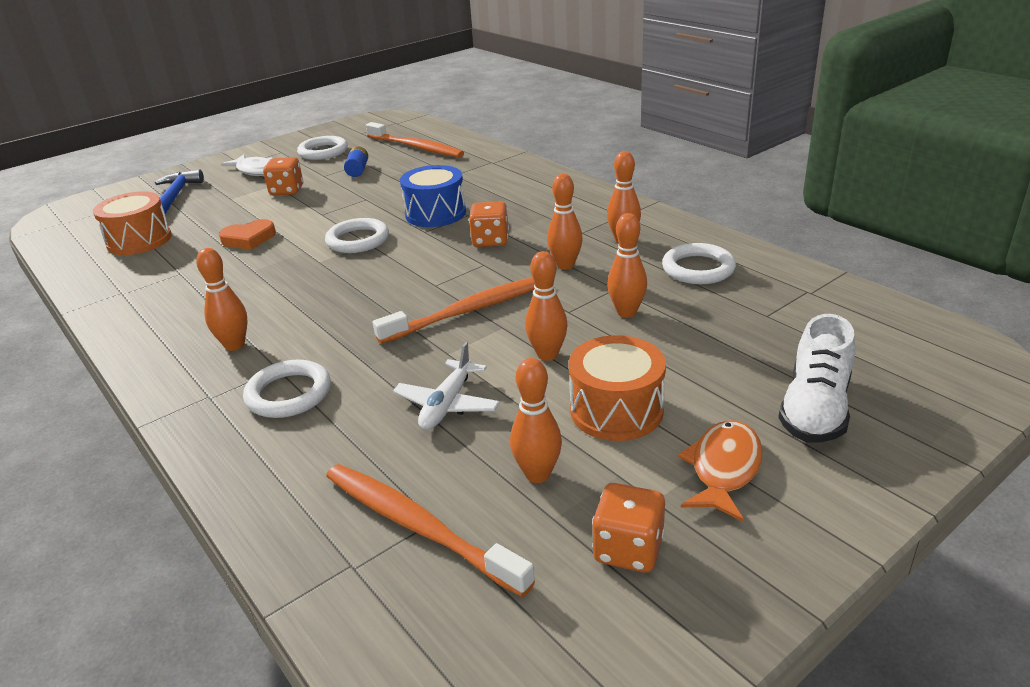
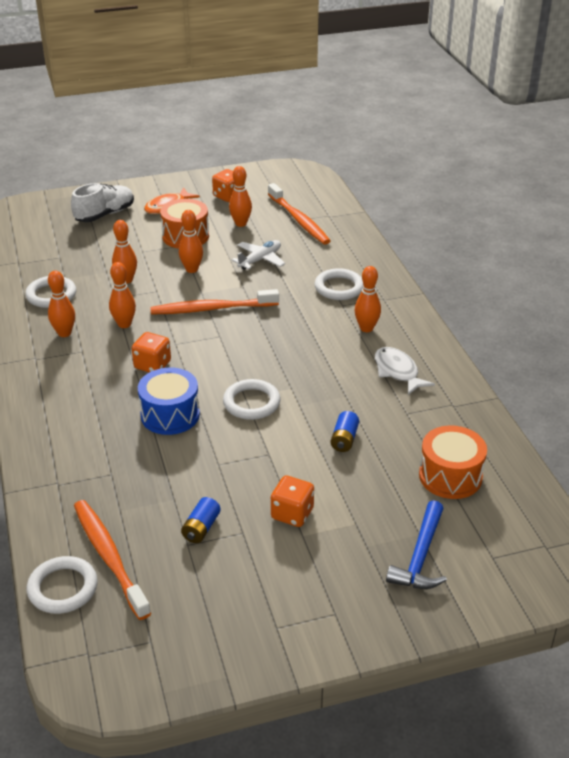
camera: 160 degrees left, 5 degrees up
orange heart [219,219,276,250] -> blue battery [331,411,359,452]
white fish [221,154,273,176] -> white fish moved to [375,347,435,395]
white ring [297,136,348,160] -> white ring moved to [27,556,98,614]

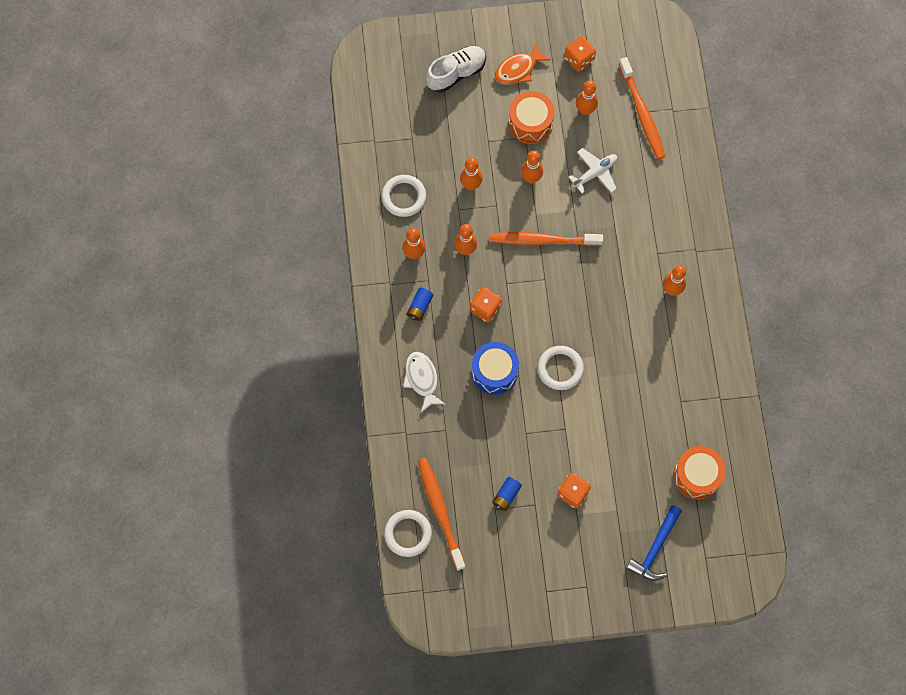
camera: 10 degrees right, 35 degrees up
white ring [314,268,363,300] -> none
blue battery [331,411,359,452] -> blue battery moved to [407,288,433,321]
white fish [375,347,435,395] -> white fish moved to [403,352,446,412]

